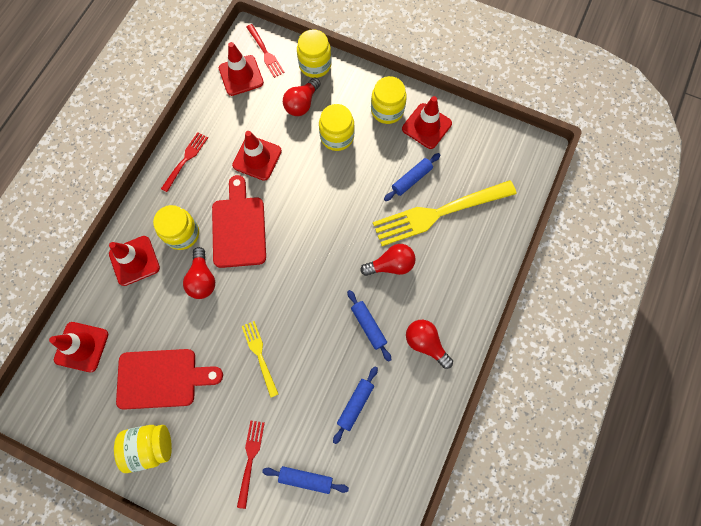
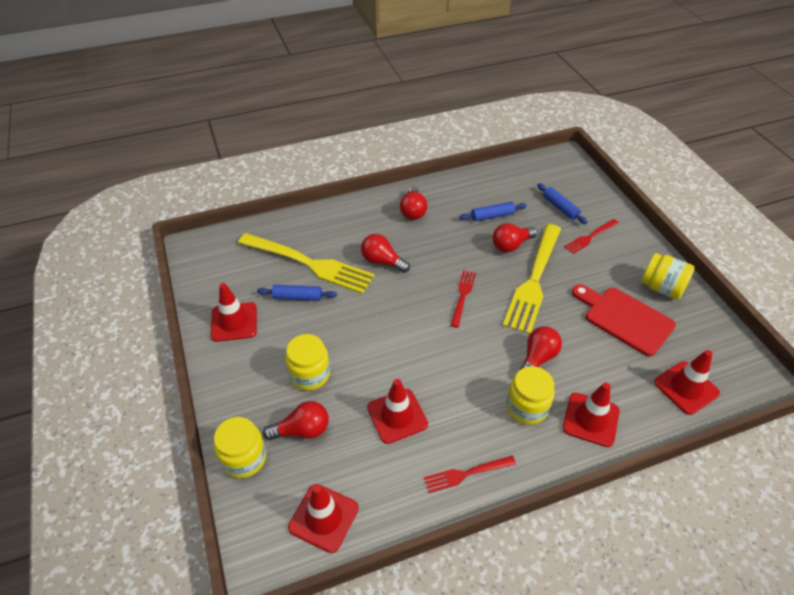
camera: 135 degrees left, 25 degrees down
red cutting board [212,175,266,268] -> none
yellow fork [242,321,278,398] -> yellow fork [503,224,561,334], size x2.03
red fork [246,24,285,78] -> red fork moved to [450,270,476,328]
blue rolling pin [347,290,391,362] -> none
yellow jar [371,76,407,124] -> none
none -> red light bulb [493,223,537,252]

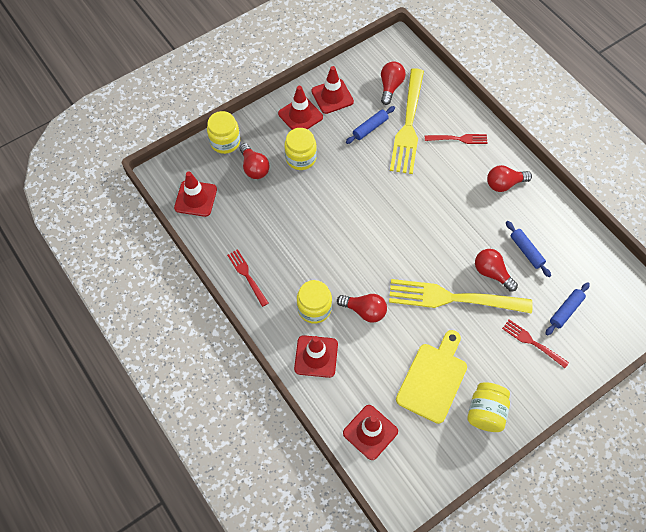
camera: 75 degrees right, 15 degrees up
blue rolling pin [257,285,337,301] -> blue rolling pin turned 60 degrees clockwise [346,106,395,144]
red light bulb [361,234,410,273] -> red light bulb moved to [381,61,406,105]
red traffic cone [367,379,428,444] -> red traffic cone moved to [278,86,323,130]
red fork [450,270,476,328] -> red fork moved to [425,134,488,144]
red cutting board [572,284,676,356] -> yellow cutting board [396,330,467,424]

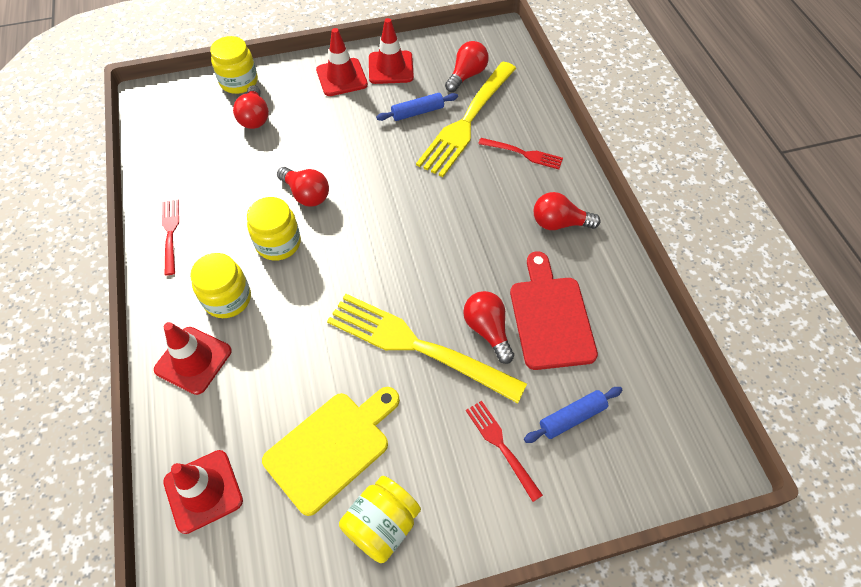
camera: 20 degrees right, 5 degrees down
red traffic cone [174,172,217,217] -> none
yellow jar [284,128,317,170] -> yellow jar moved to [247,197,301,261]
red light bulb [337,294,387,323] -> red light bulb moved to [277,167,329,207]
blue rolling pin [506,221,551,277] -> red cutting board [510,251,598,370]

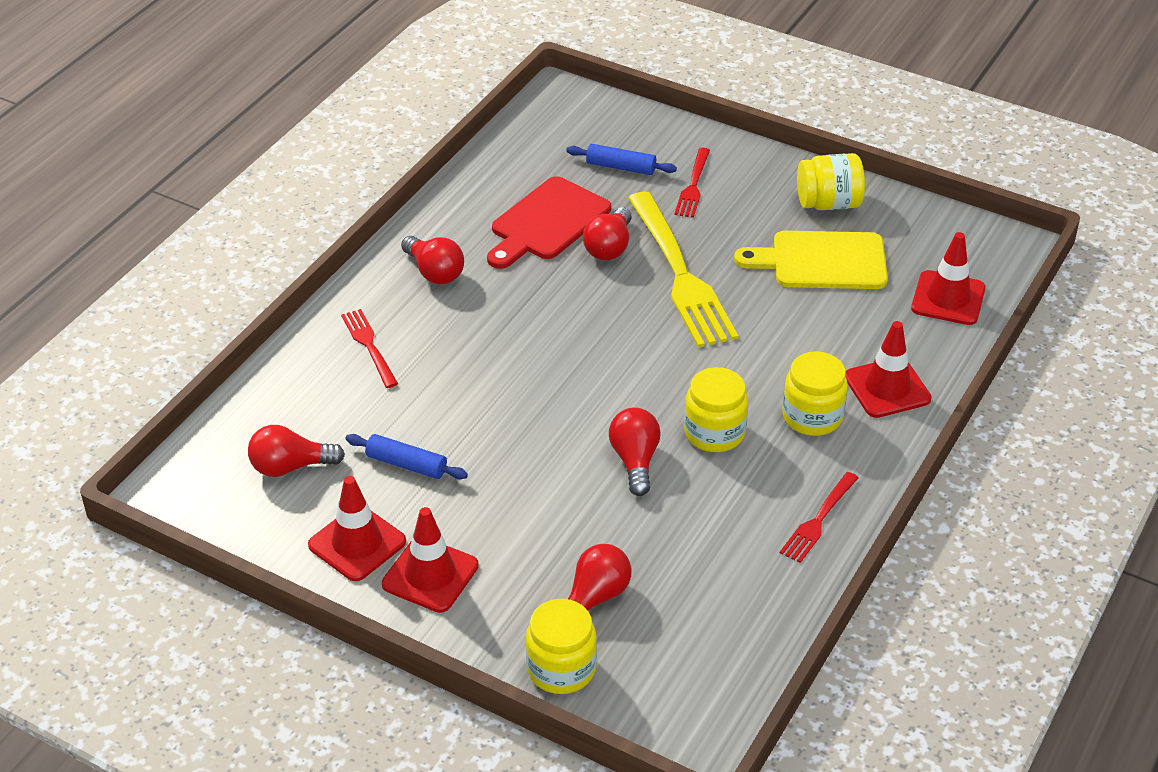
camera: 135 degrees left, 15 degrees down
yellow fork [416,62,516,177] -> none

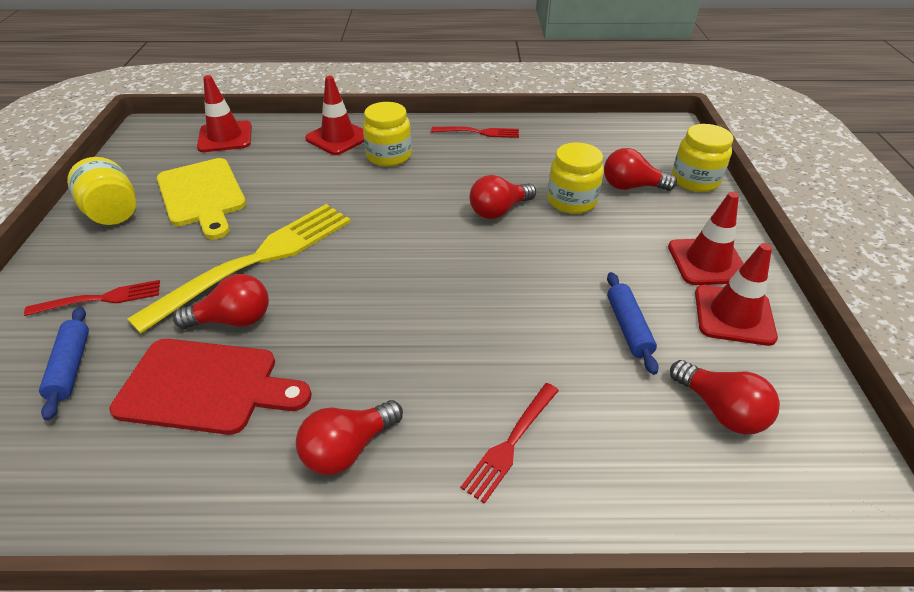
camera: 120 degrees left, 0 degrees up
red light bulb [401,236,464,284] -> red light bulb turned 150 degrees counterclockwise [296,400,403,475]
yellow jar [684,367,748,452] -> yellow jar moved to [548,142,604,214]

